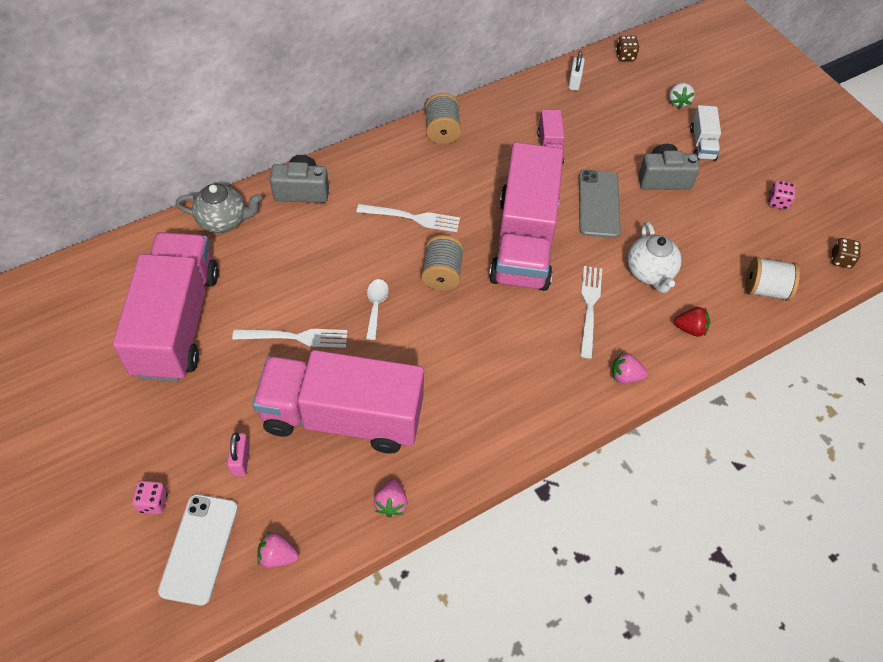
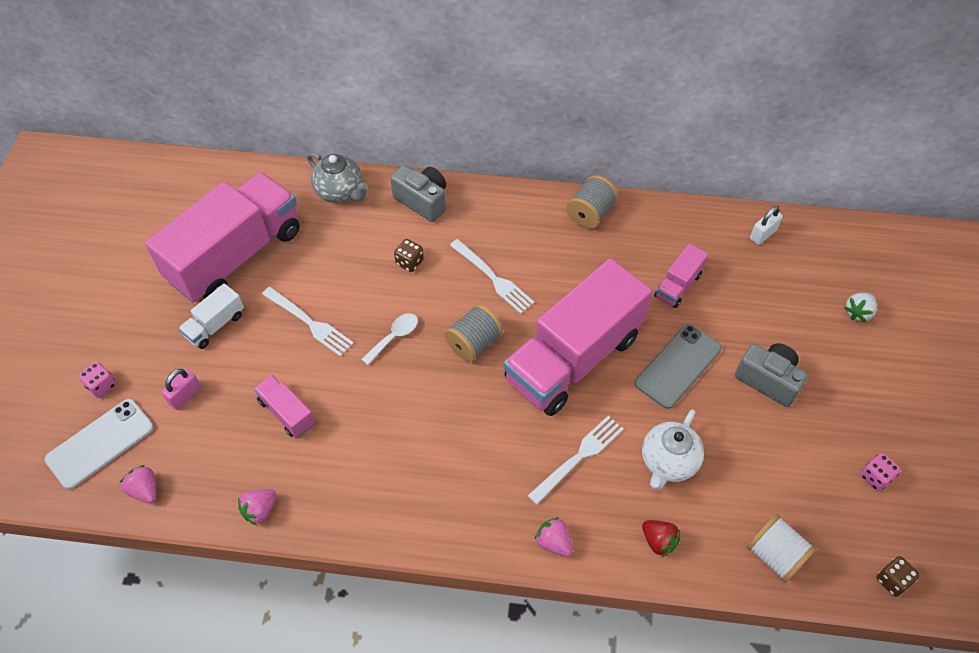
camera: 40 degrees right, 0 degrees up
pink truck [253,350,424,454] -> pink truck [254,375,315,438], size x0.43
brown dice [616,36,639,61] -> brown dice moved to [394,239,424,272]
white truck [690,105,721,161] -> white truck moved to [179,283,244,349]

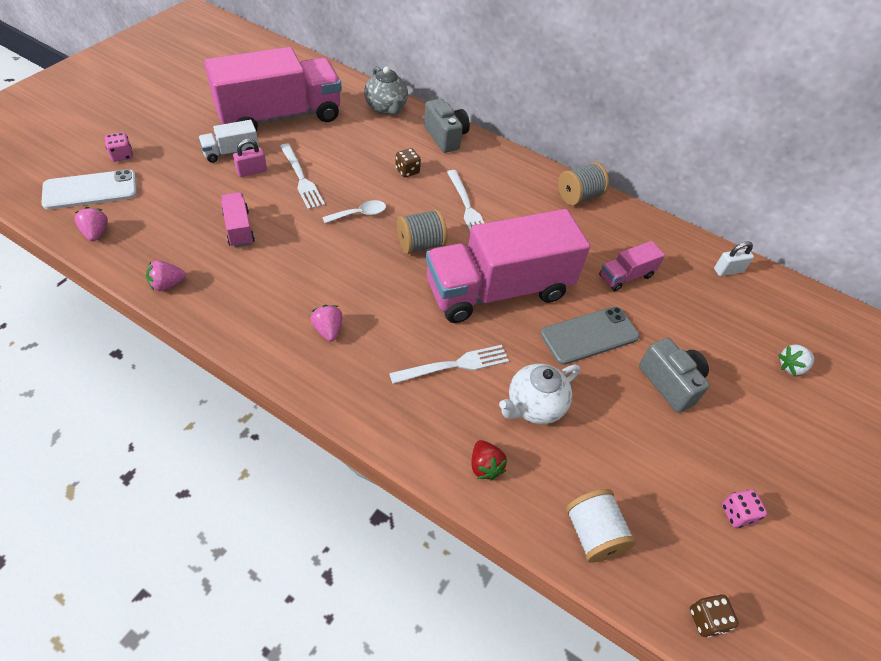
camera: 20 degrees right, 5 degrees down
pink padlock [162,369,201,410] -> pink padlock moved to [233,139,267,177]
pink strawberry [534,517,573,557] -> pink strawberry moved to [310,305,342,341]

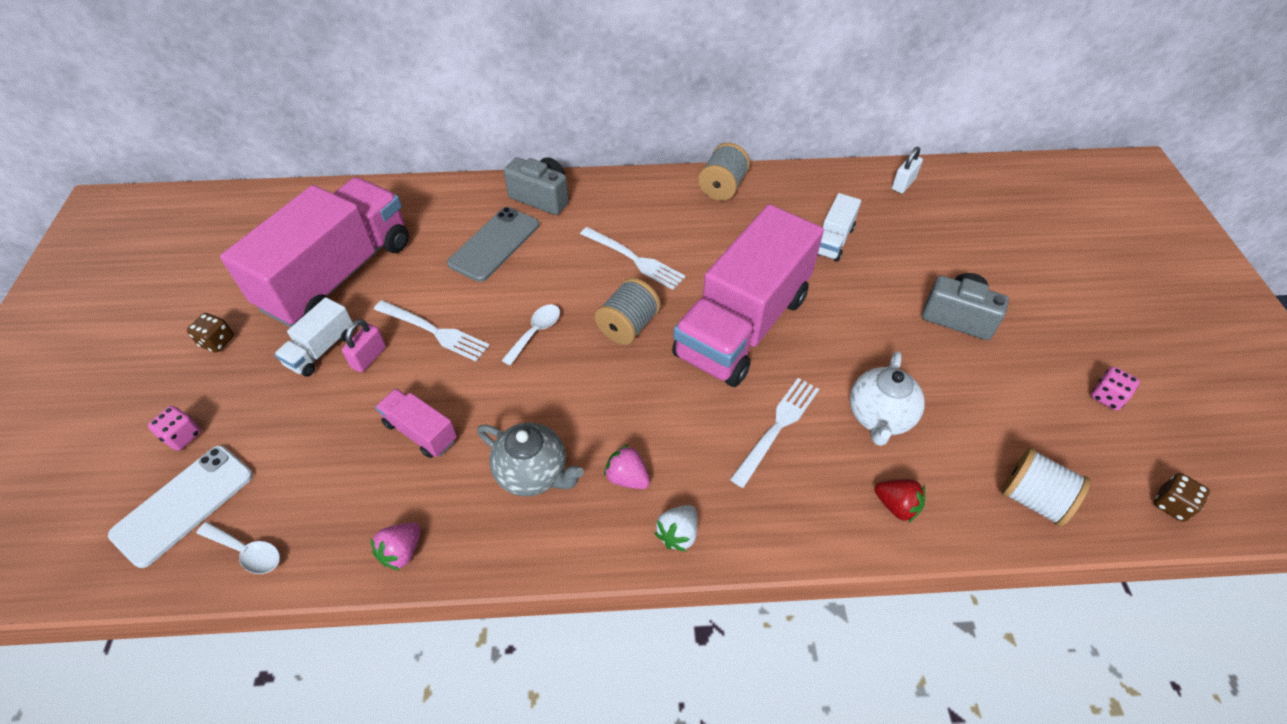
camera: 30 degrees left, 0 degrees up
pink strawberry [74,207,108,241] -> white spoon [196,522,280,574]
grey teapot [364,66,408,115] -> grey teapot moved to [477,423,584,496]
brown dice [395,148,421,177] -> brown dice moved to [187,313,234,353]
grey phone [541,306,640,365] -> grey phone moved to [447,207,539,282]
pink truck [599,241,665,291] -> white truck [818,193,861,262]
white strawberry [778,344,814,376] -> white strawberry moved to [655,505,698,552]

